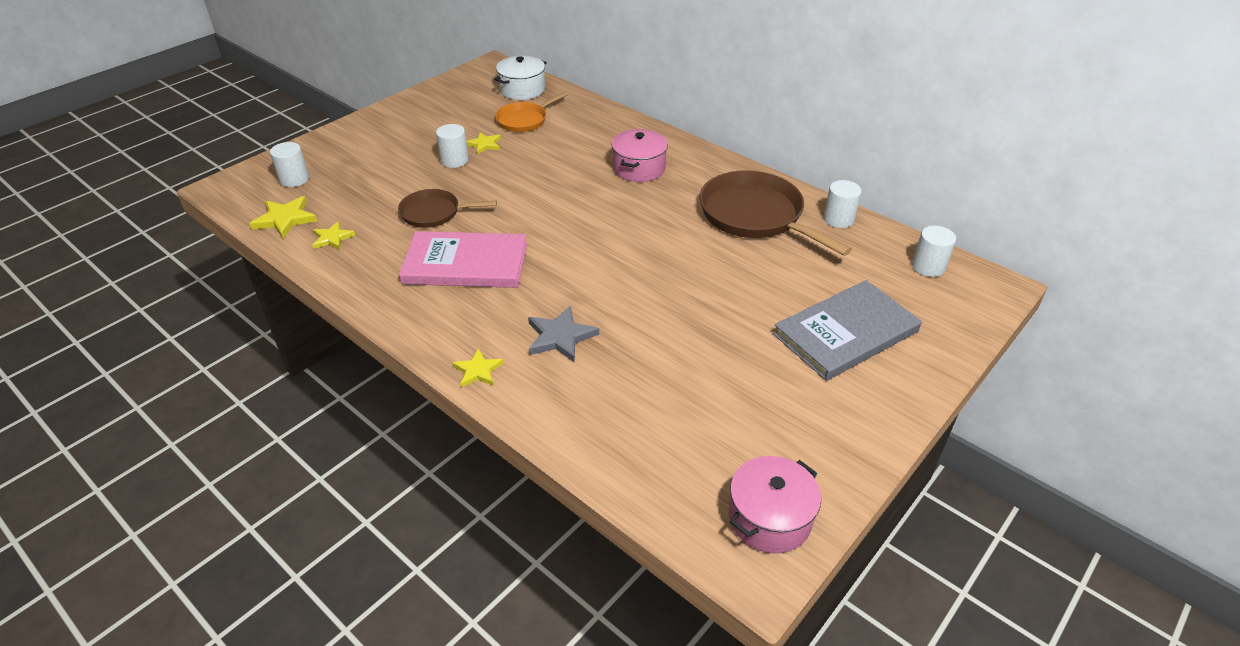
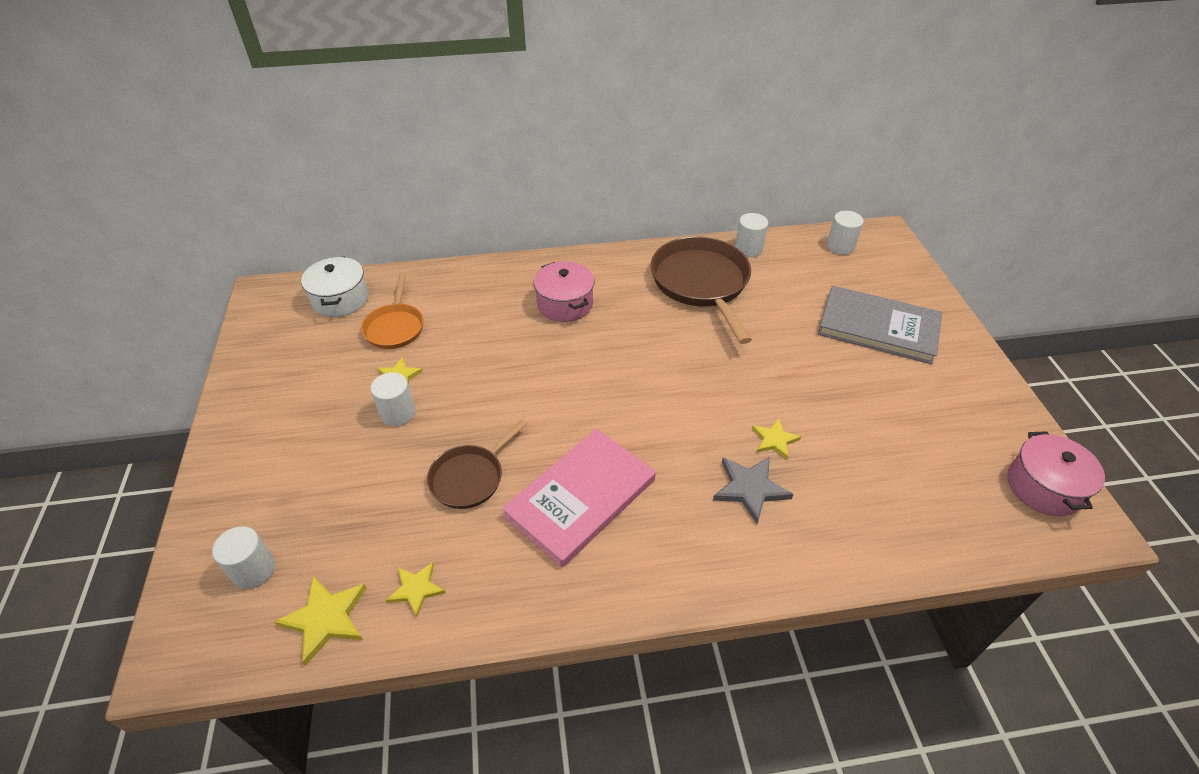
camera: 50 degrees left, 5 degrees up
yellow star [452,348,504,388] -> yellow star moved to [752,419,801,460]
brown pan [700,170,852,256] -> brown pan turned 75 degrees clockwise [651,236,752,344]
grey book [773,280,922,381] -> grey book turned 75 degrees counterclockwise [818,286,942,364]

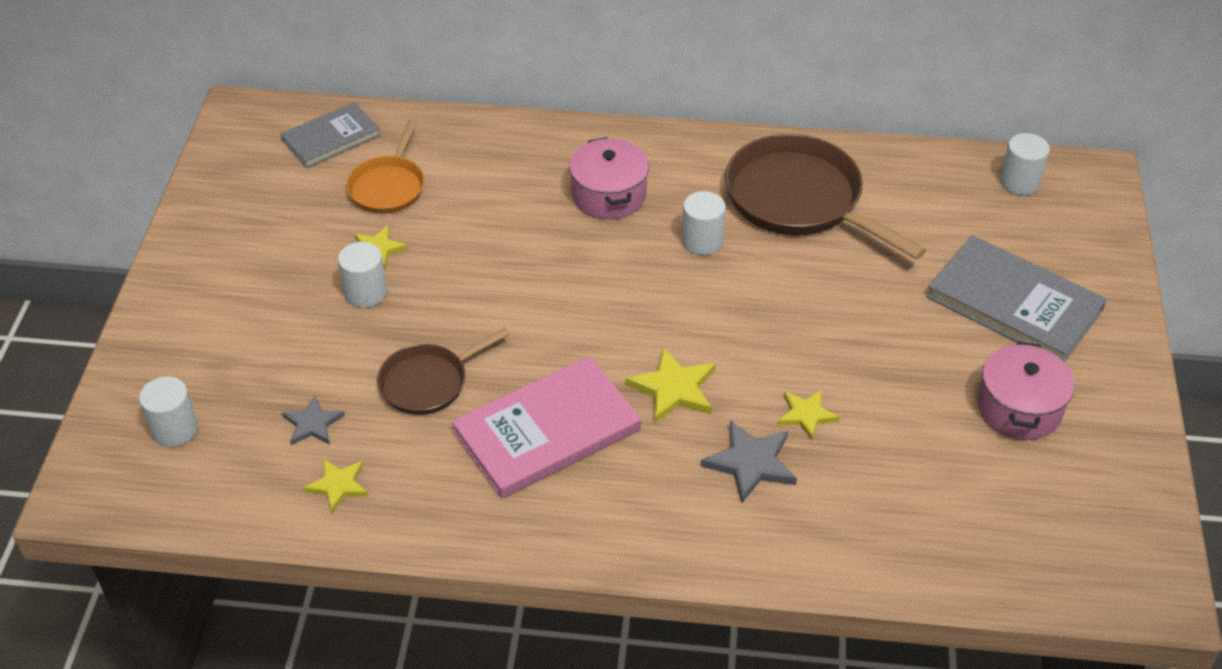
camera: 15 degrees right, 0 degrees up
yellow star [274,576,367,666] -> yellow star moved to [626,347,715,423]
white pot [301,257,368,317] -> grey book [281,102,381,168]
brown pan [651,236,752,344] -> brown pan turned 45 degrees counterclockwise [725,134,926,260]
white cylinder [735,213,768,257] -> white cylinder moved to [682,191,726,255]
pink pot [1008,431,1105,516] -> pink pot moved to [977,342,1075,440]
none -> grey star [282,395,345,445]

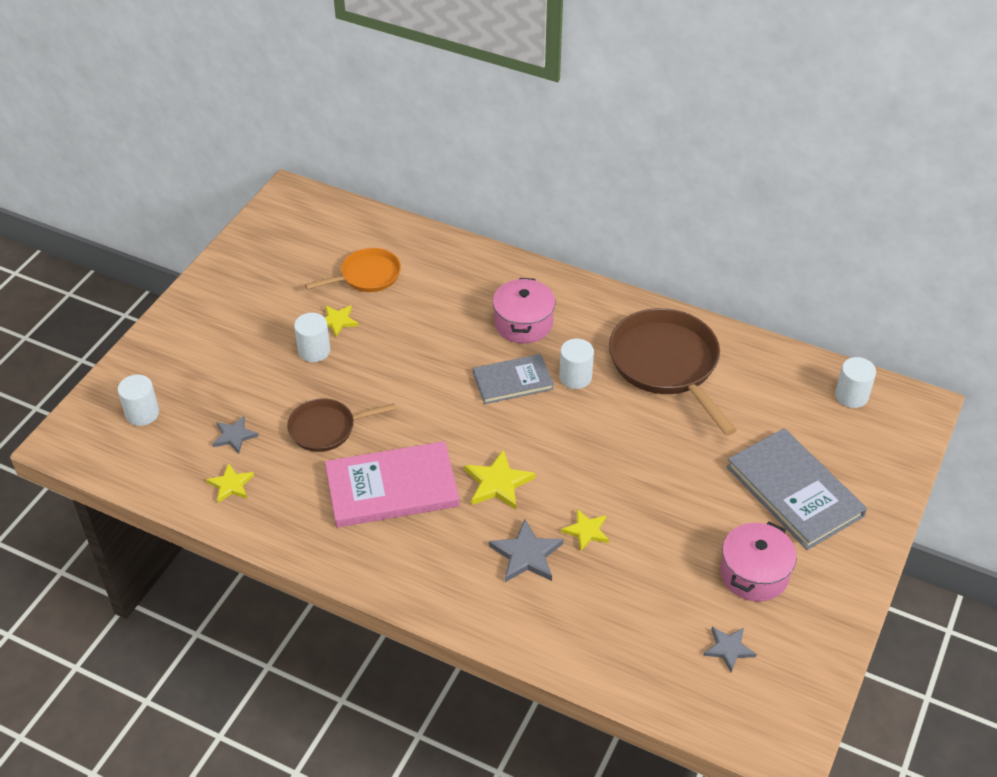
camera: 20 degrees right, 0 degrees up
grey book [281,102,381,168] -> grey book moved to [473,354,554,404]
orange pan [346,119,425,214] -> orange pan turned 150 degrees counterclockwise [305,248,401,292]
none -> grey star [704,627,757,672]

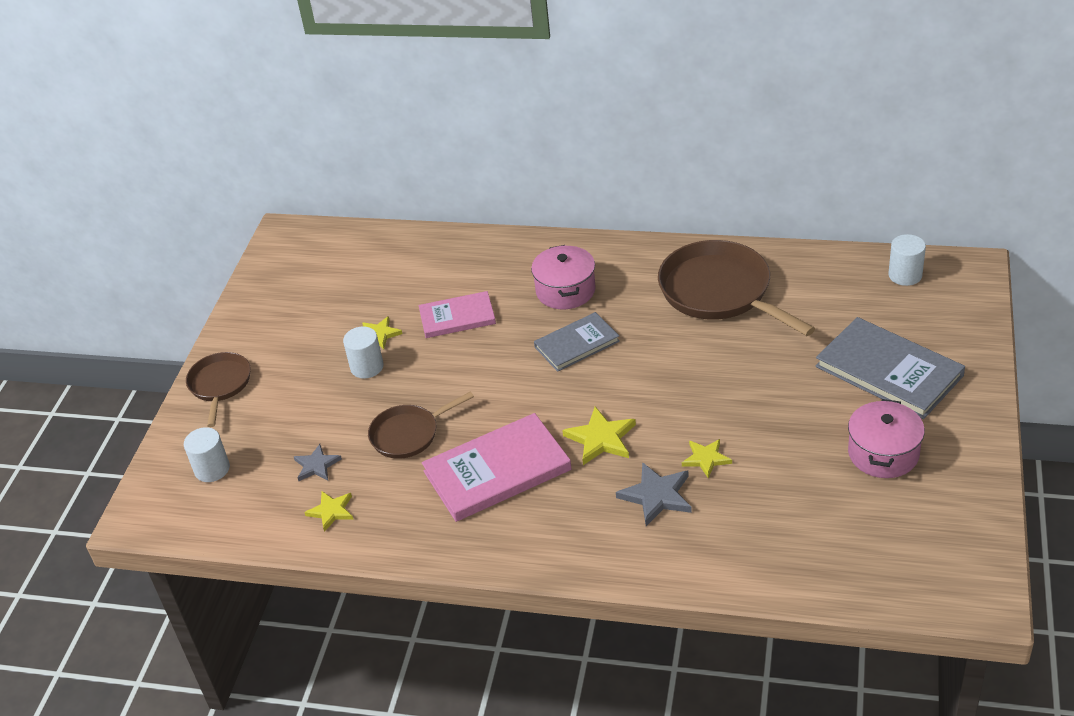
camera: 10 degrees left, 5 degrees down
orange pan [305,248,401,292] -> none
white cylinder [559,339,594,389] -> none
grey star [704,627,757,672] -> none
none -> brown pan [186,352,251,427]
none -> pink book [419,291,496,338]

